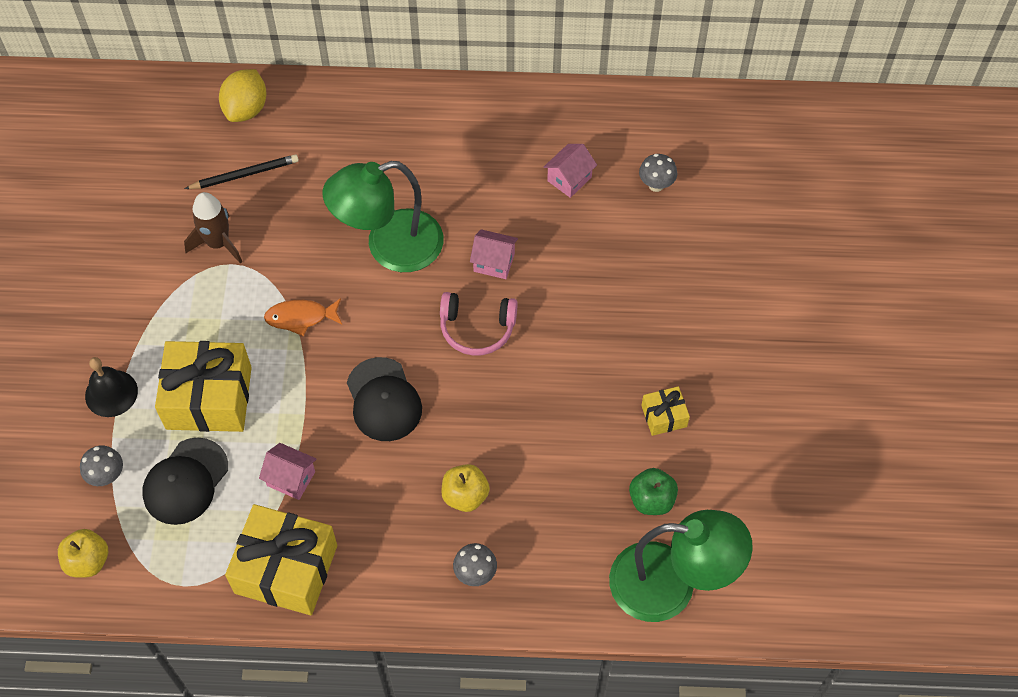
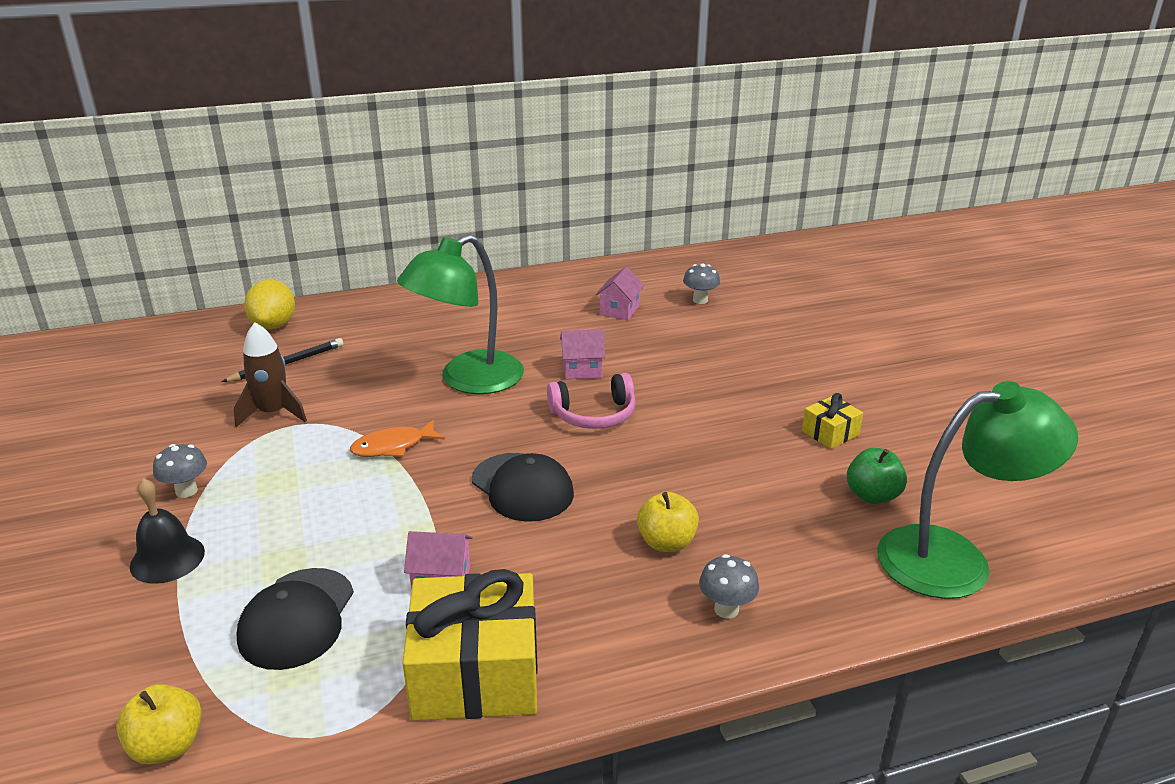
camera: 20 degrees left, 30 degrees down
grey mushroom [80,445,123,486] -> grey mushroom moved to [153,444,207,498]
yellow gift [155,341,252,432] -> none

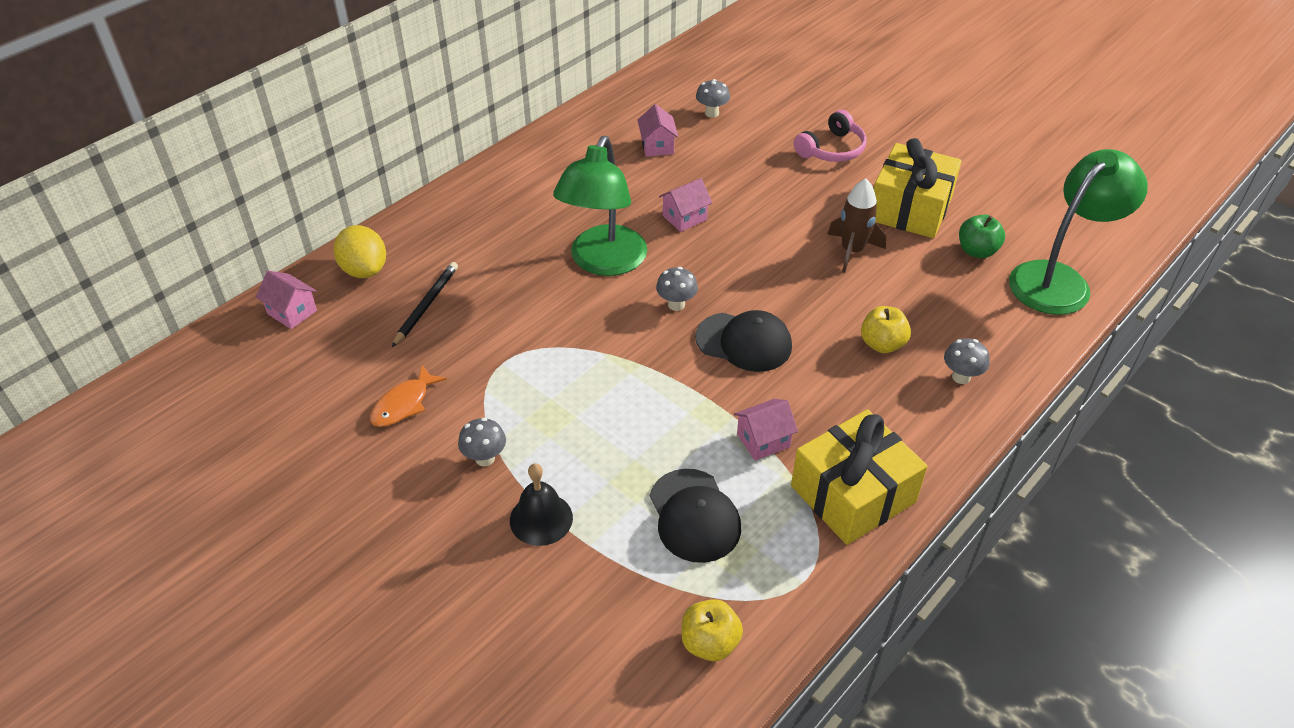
camera: 30 degrees left, 15 degrees up
brown rocket [234,322,307,427] -> brown rocket moved to [827,178,886,273]
orange fish [350,420,445,457] -> orange fish moved to [370,365,447,427]
pink headphones [547,373,636,429] -> pink headphones moved to [794,110,866,162]
yellow gift [802,393,863,449] -> yellow gift [874,138,962,238], size x2.10
none -> pink house [256,271,317,329]
none -> grey mushroom [656,267,698,311]

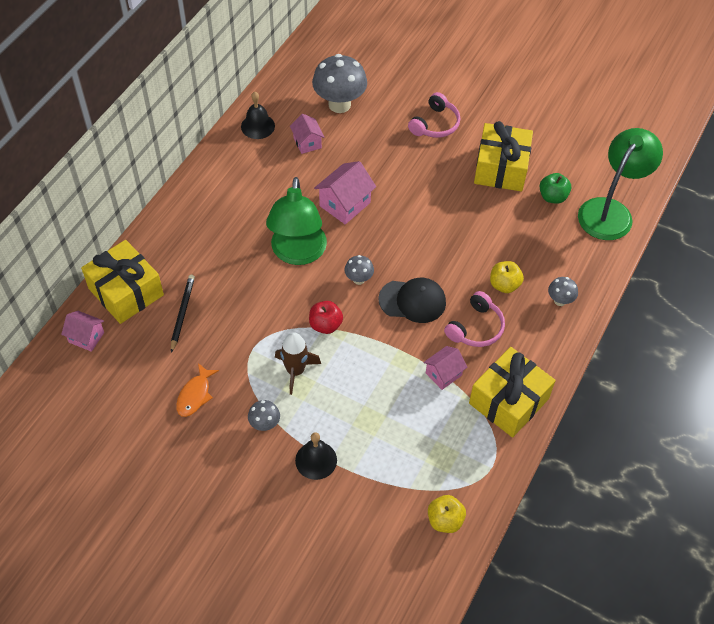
camera: 15 degrees left, 10 degrees up
yellow lemon [334,225,386,278] -> yellow gift [81,240,164,324]
black cap [650,469,741,563] -> none
pink house [659,178,712,232] -> pink house [314,161,376,224], size x1.56
grey mushroom [696,79,730,118] -> grey mushroom [312,54,367,113], size x2.07
brown rocket [827,178,886,273] -> brown rocket moved to [275,332,321,395]
none -> black bell [241,92,275,139]
none -> red apple [309,301,343,334]
none -> pink headphones [444,291,505,347]

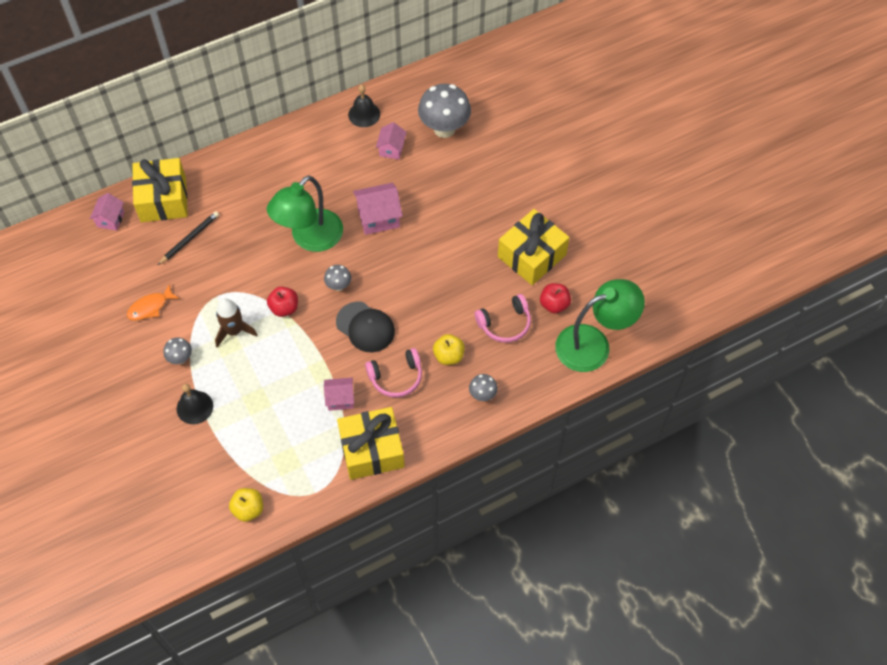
camera: 35 degrees right, 5 degrees up
pink house [61,311,104,352] -> pink house turned 45 degrees clockwise [90,193,124,231]
pink headphones [408,92,460,138] -> pink headphones moved to [475,294,531,343]
green apple [539,173,571,203] -> red apple [540,283,571,313]

